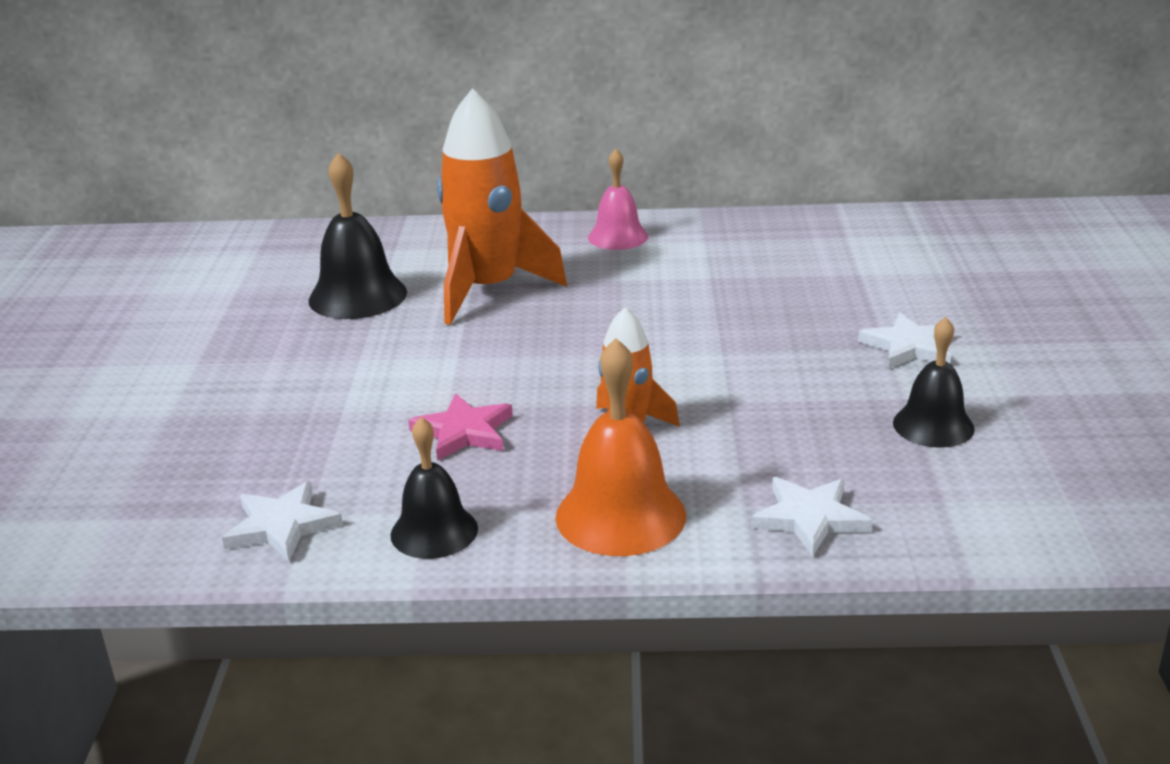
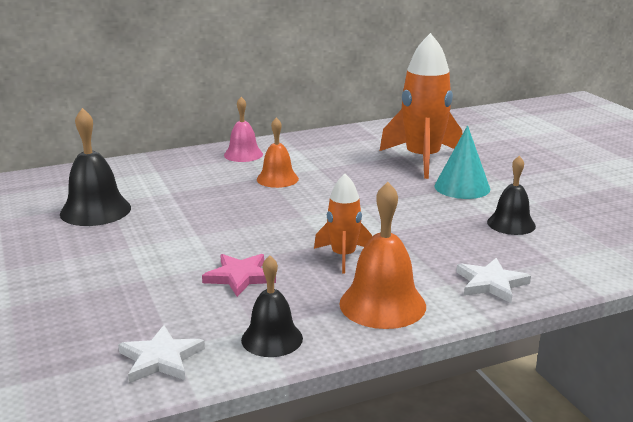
camera: 25 degrees left, 5 degrees down
orange rocket [437,88,567,325] -> orange rocket moved to [380,33,462,179]
white star [858,313,955,368] -> turquoise cone [434,125,490,199]
none -> orange bell [257,117,299,188]

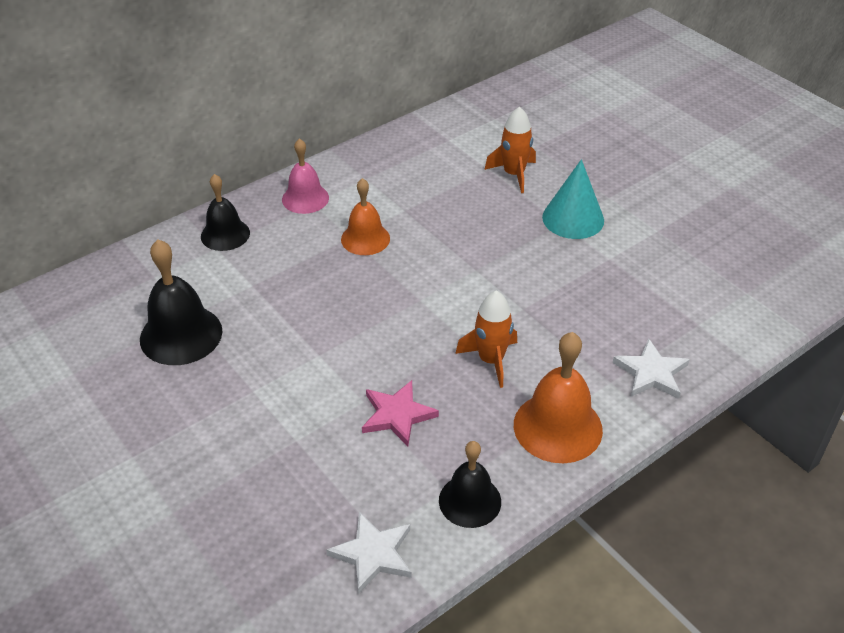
camera: 15 degrees left, 20 degrees up
orange rocket [380,33,462,179] -> orange rocket [484,106,536,193], size x0.55
black bell [487,156,536,235] -> black bell moved to [201,174,250,251]

